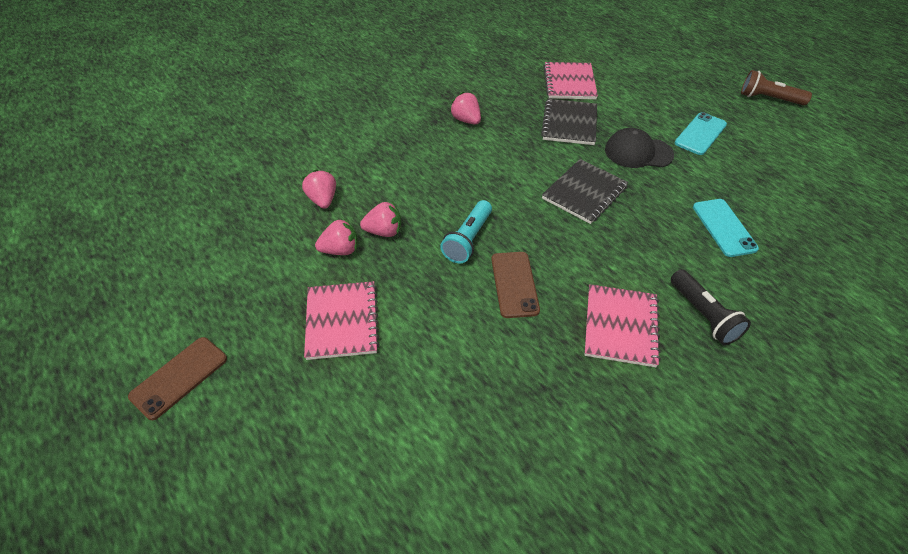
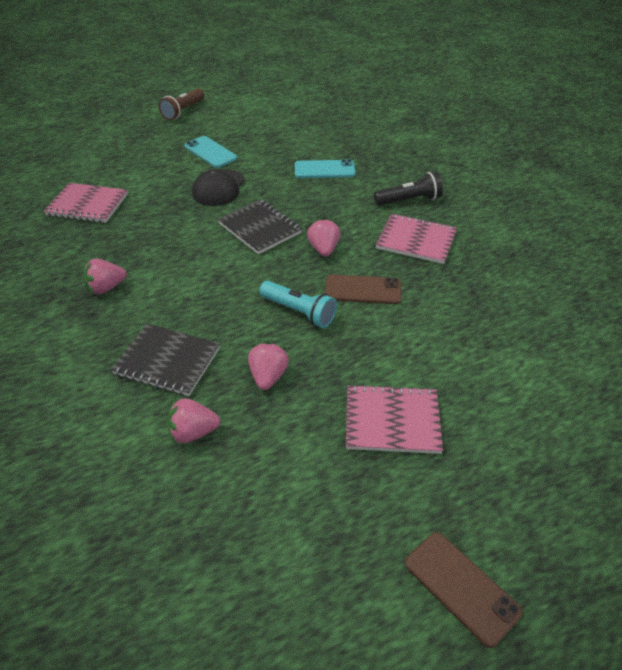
camera: 80 degrees left, 5 degrees down
pink strawberry [315,218,358,255] -> pink strawberry moved to [307,218,340,257]
black notebook [541,99,597,145] -> black notebook moved to [111,324,220,396]

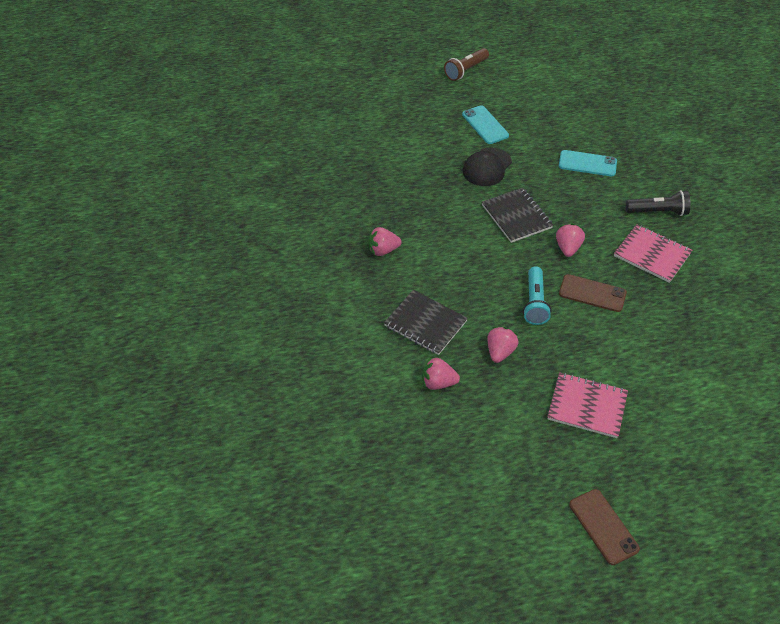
camera: 15 degrees right, 5 degrees up
pink notebook [44,183,128,223] -> none
turquoise flashlight [259,281,337,328] -> turquoise flashlight turned 45 degrees clockwise [523,266,551,325]

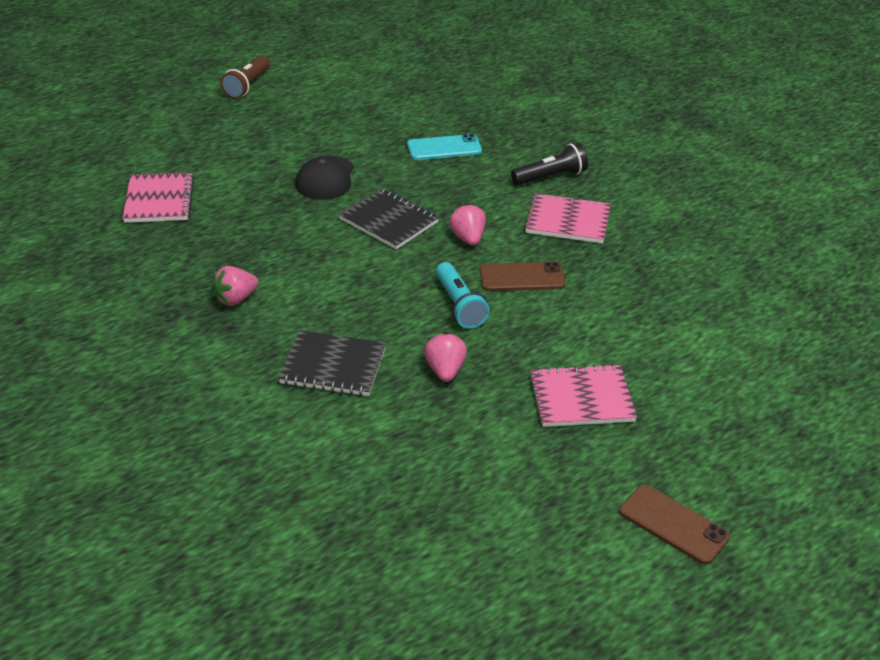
camera: 25 degrees left, 10 degrees down
pink strawberry [422,357,460,390] -> none
turquoise phone [462,106,509,144] -> none
none -> pink notebook [123,172,194,223]

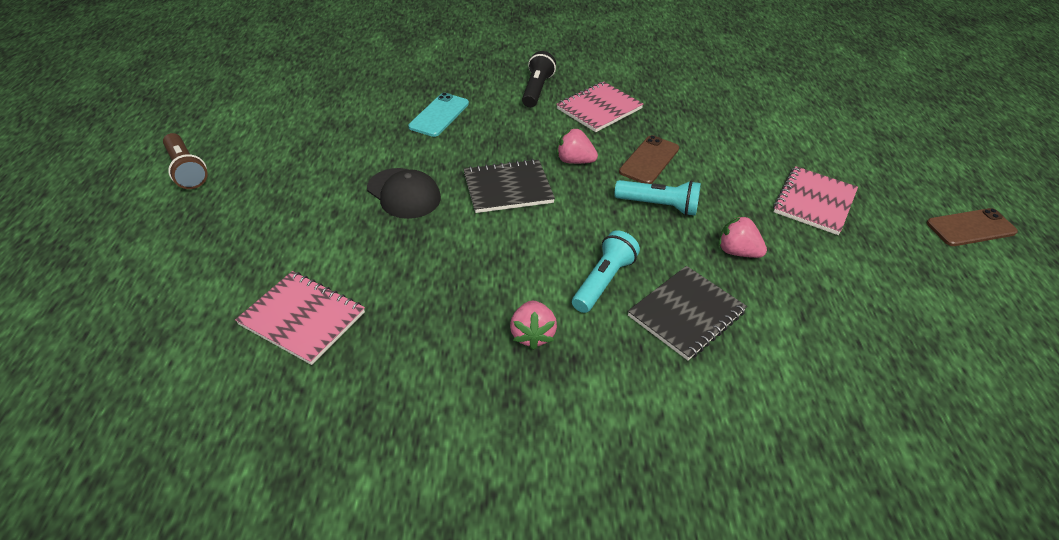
camera: 55 degrees left, 5 degrees up
none -> turquoise flashlight [572,230,640,313]

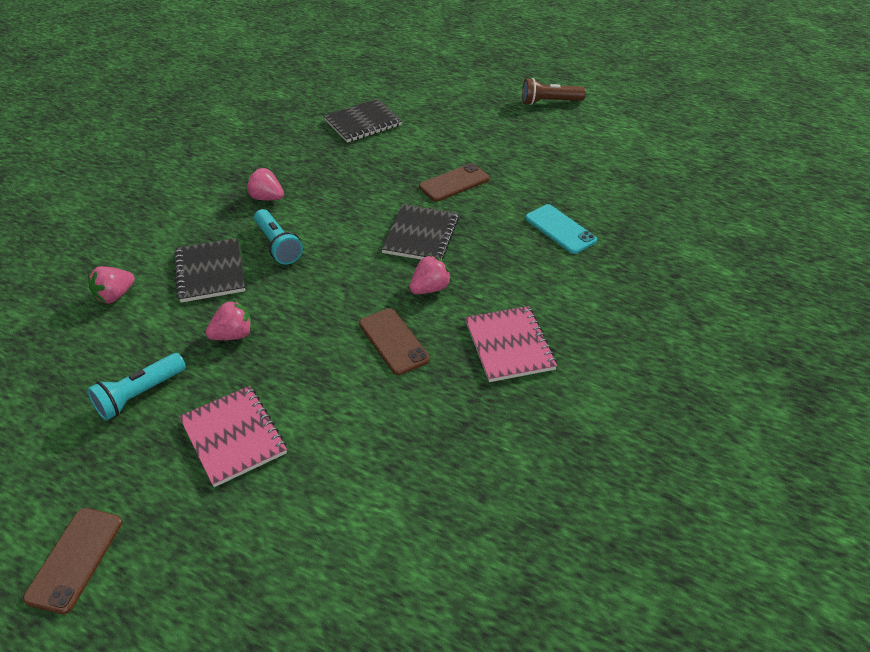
camera: 120 degrees right, 0 degrees up
pink notebook [235,271,365,365] -> black notebook [324,99,402,143]
black cap [367,168,441,219] -> brown phone [419,163,490,202]
black flashlight [522,51,556,108] -> none
turquoise flashlight [614,180,701,216] -> turquoise flashlight moved to [87,353,186,421]
none -> pink strawberry [88,266,135,303]

